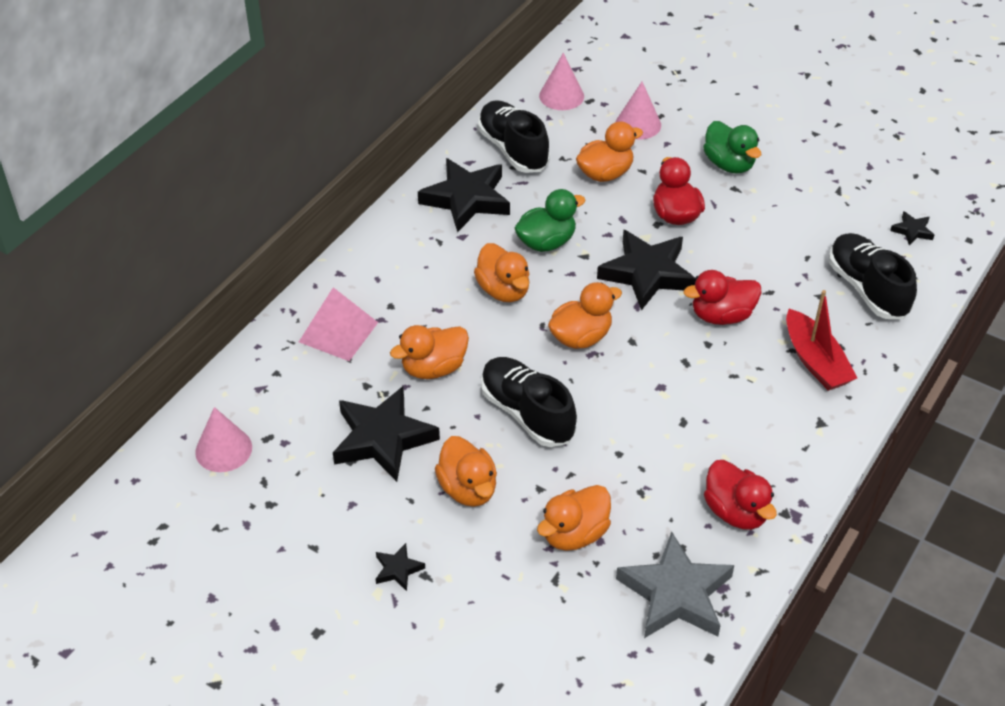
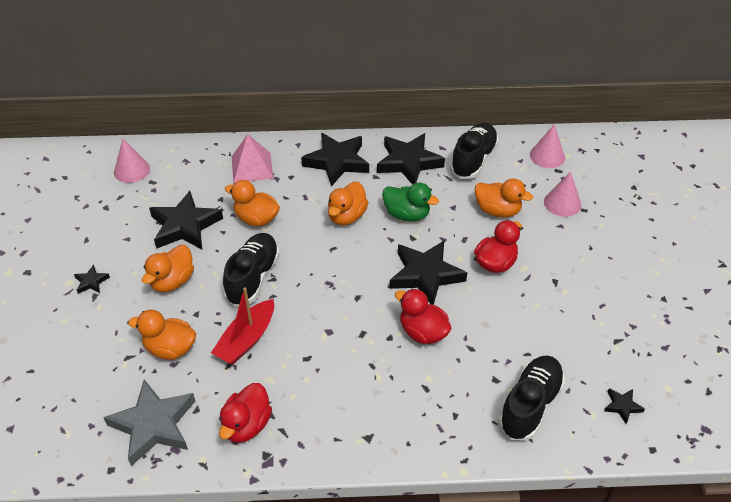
camera: 55 degrees right, 0 degrees up
orange duck [548,282,622,349] -> none
green duck [703,121,761,174] -> none
red boat [786,290,857,391] -> red boat moved to [211,287,274,364]
none -> black star [301,133,369,187]

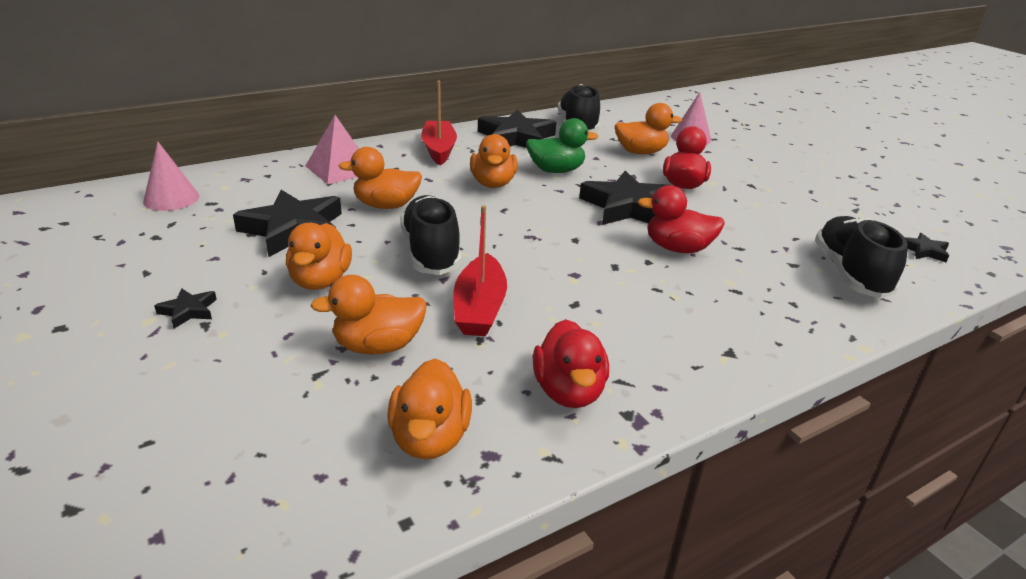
camera: 30 degrees left, 15 degrees down
grey star [103,380,195,466] -> orange duck [387,358,472,460]
black star [301,133,369,187] -> red boat [421,81,457,166]
pink cone [530,124,565,168] -> none

